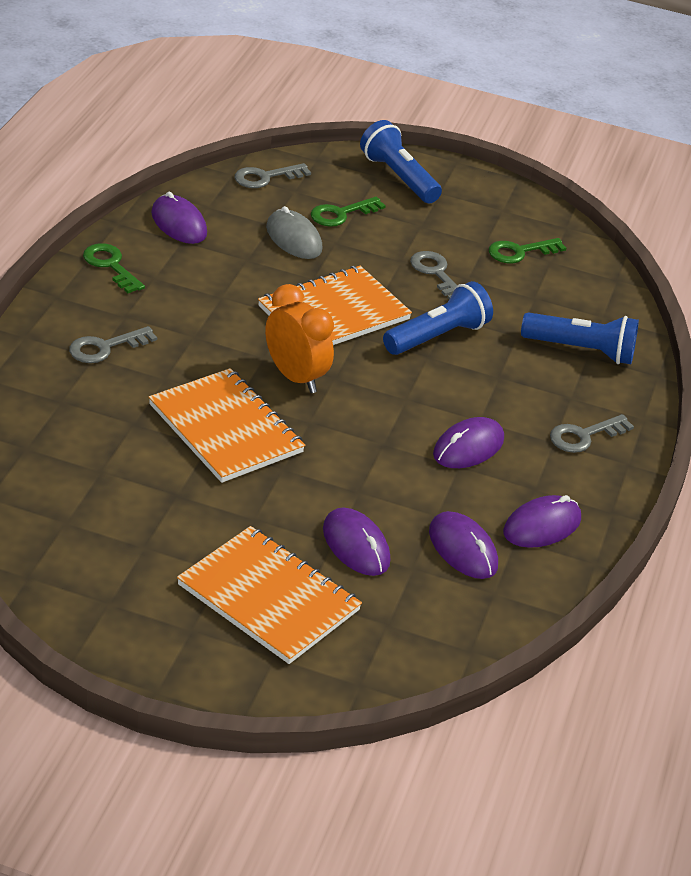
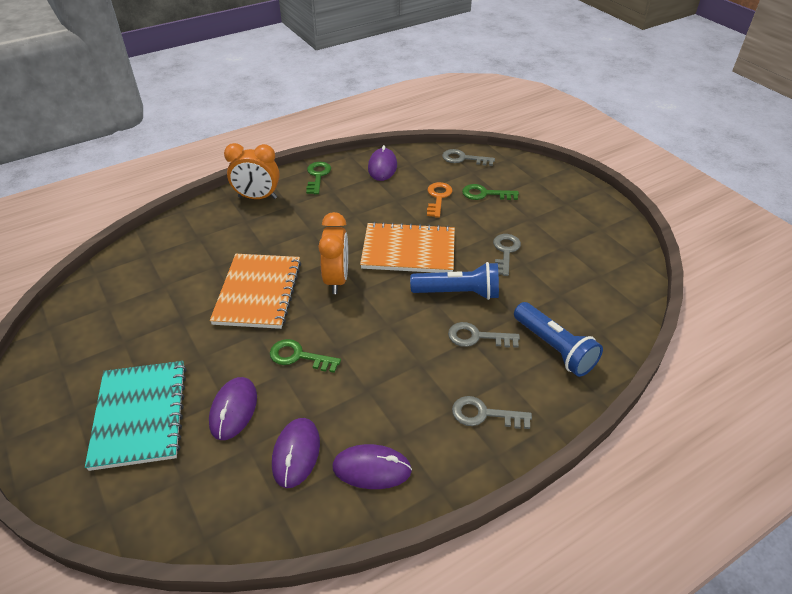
camera: 45 degrees right, 5 degrees up
grey key [69,326,157,363] -> grey key moved to [448,322,520,348]
orange notebook [177,526,362,664] -> turquoise notebook [85,361,187,471]
grey mouse [266,206,323,259] -> orange key [427,182,452,218]
blue flashlight [360,120,442,203] -> none
purple mouse [433,417,504,468] -> none
green key [489,238,566,263] -> green key moved to [270,339,341,373]
none -> orange clock [224,143,280,199]

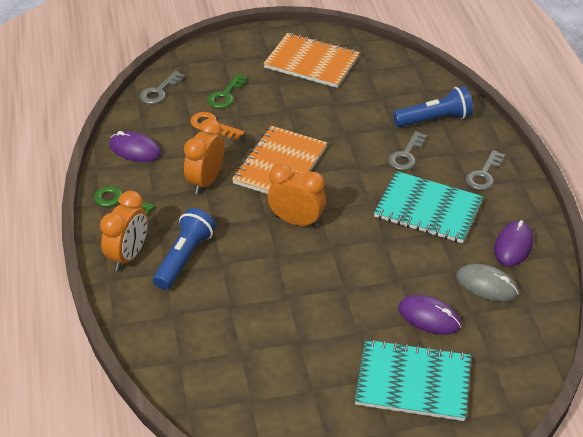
camera: 70 degrees left, 0 degrees up
orange notebook [210,254,301,329] -> orange notebook moved to [263,33,360,88]
green key [270,339,341,373] -> none
purple mouse [272,418,320,488] -> grey mouse [456,264,519,302]
blue flashlight [410,262,499,300] -> blue flashlight moved to [153,208,216,290]
grey key [493,234,521,276] -> none
none -> orange clock [184,119,224,194]
none -> turquoise notebook [374,171,484,244]

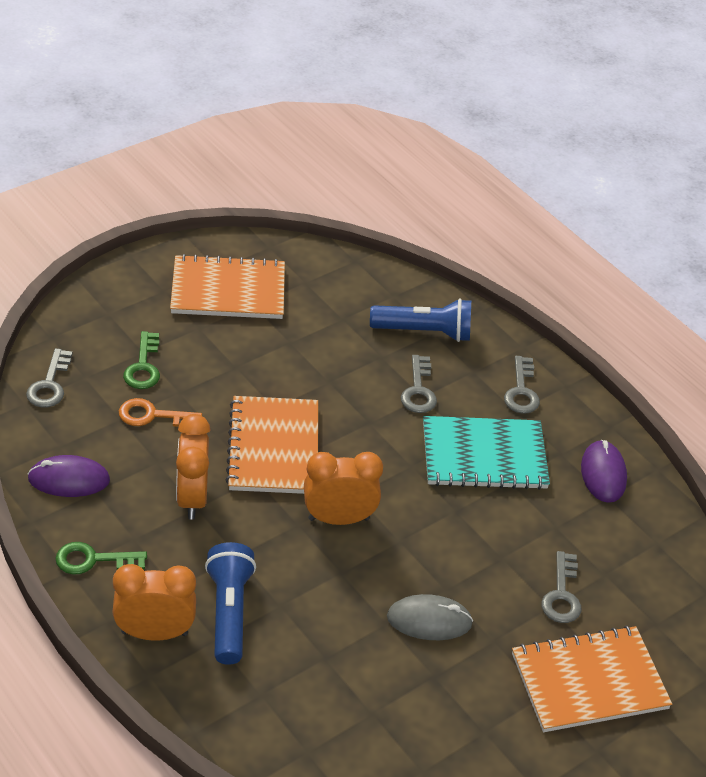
camera: 30 degrees left, 0 degrees up
orange clock [100,191,148,271] -> orange clock turned 90 degrees counterclockwise [112,564,196,641]
turquoise notebook [355,339,471,421] -> orange notebook [512,625,672,732]
blue flashlight [393,86,473,127] -> blue flashlight turned 45 degrees clockwise [370,298,471,342]
purple mouse [398,295,461,335] -> grey key [541,551,581,623]
grey mouse [456,264,519,302] -> grey mouse moved to [387,594,473,640]

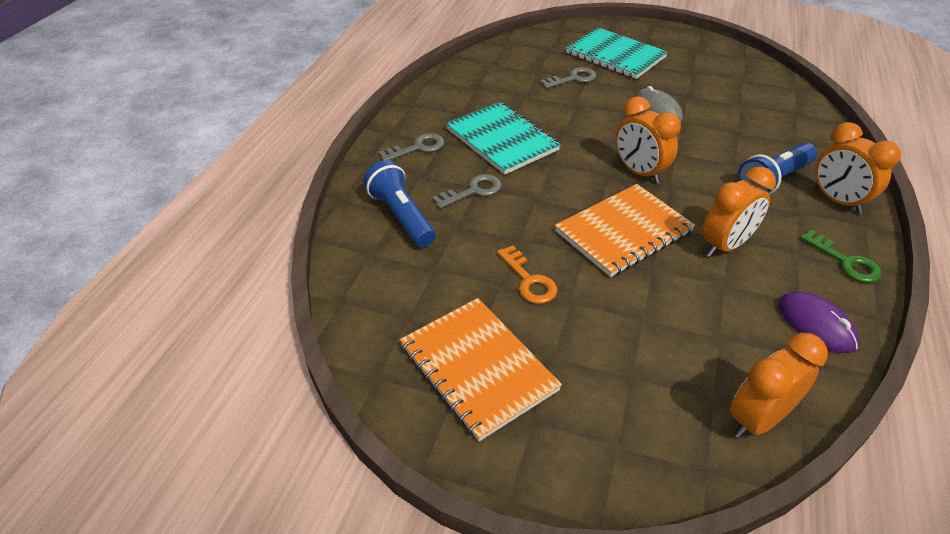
camera: 120 degrees left, 0 degrees up
grey key [26,348,73,407] -> orange clock [730,332,828,438]
orange key [119,398,202,427] -> orange key moved to [497,245,557,304]
green key [123,331,160,389] -> none
orange notebook [512,625,672,732] -> turquoise notebook [566,27,668,79]
purple mouse [581,440,627,503] -> none

